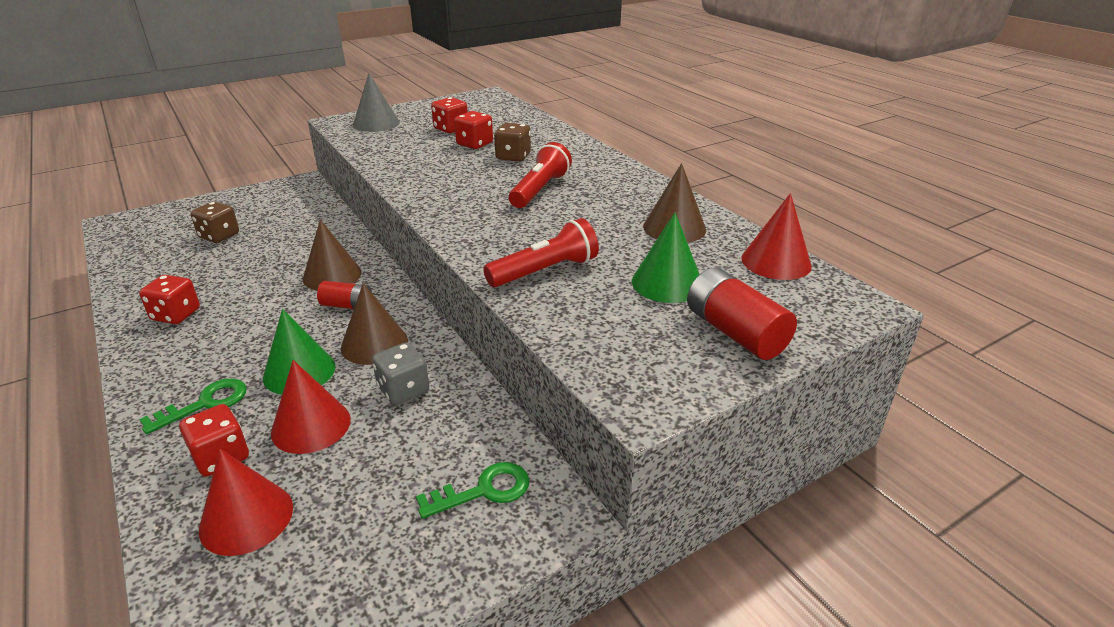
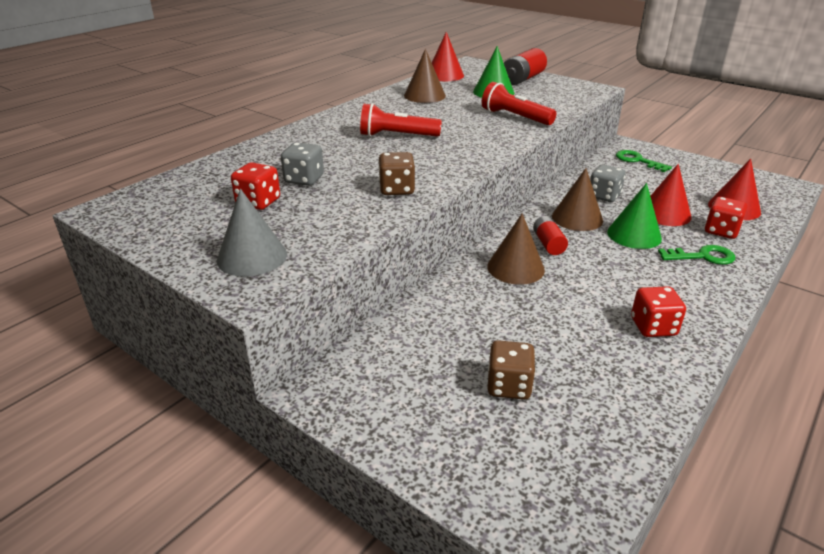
camera: 110 degrees left, 0 degrees up
green key [139,378,247,434] -> green key turned 150 degrees clockwise [658,245,735,265]
red dice [454,111,493,149] -> grey dice [281,142,324,186]
brown dice [494,123,531,162] -> brown dice moved to [378,152,415,195]

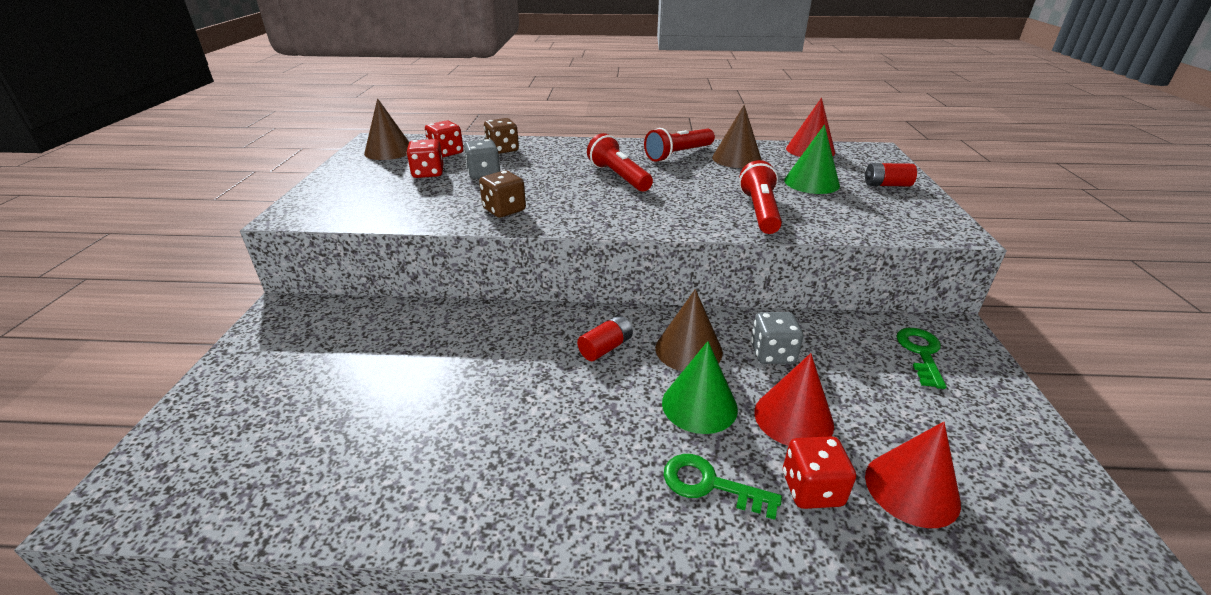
camera: 55 degrees right, 0 degrees up
grey cone [217,189,287,277] -> none
brown cone [487,213,545,285] -> brown cone moved to [364,98,409,160]
brown dice [487,340,536,400] -> brown dice moved to [484,118,519,154]
red battery [504,48,547,85] -> red battery [865,163,917,186], size x0.63
red dice [631,286,686,337] -> red dice moved to [425,120,463,158]
green key [658,245,735,265] -> green key turned 150 degrees clockwise [664,454,782,520]
none -> red flashlight [644,128,715,162]

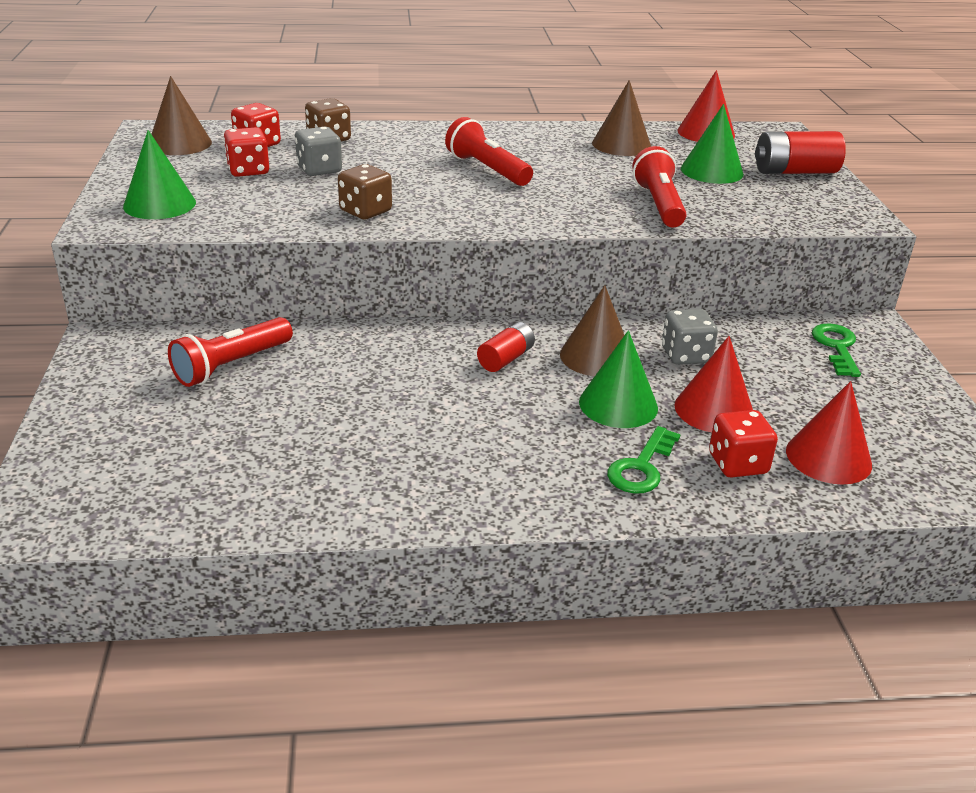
camera: 10 degrees left, 0 degrees up
red flashlight [644,128,715,162] -> red flashlight moved to [168,317,293,387]
green key [664,454,782,520] -> green key turned 75 degrees counterclockwise [607,426,681,493]
red battery [865,163,917,186] -> red battery [755,131,846,174], size x1.60
none -> green cone [123,130,196,219]

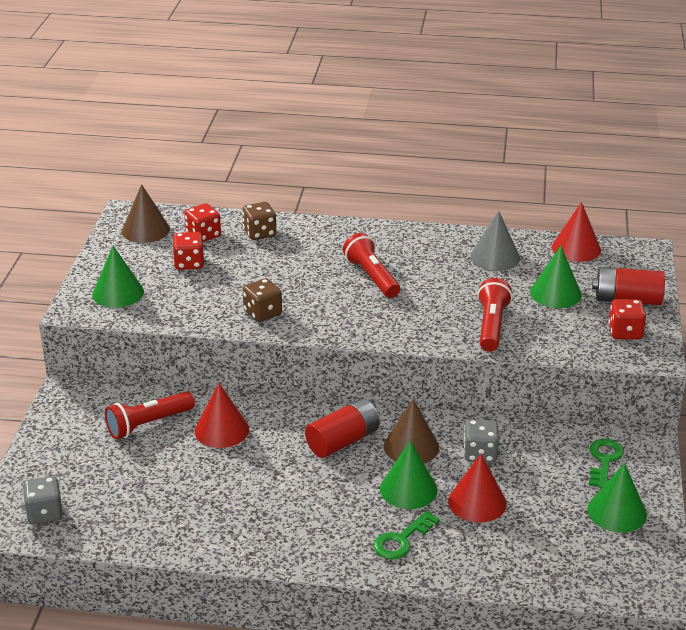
camera: 15 degrees right, 0 degrees up
grey dice [295,126,342,176] -> grey dice moved to [23,476,63,524]
red battery [477,322,535,372] -> red battery [305,399,380,458], size x1.60
brown cone [592,80,651,156] -> grey cone [471,211,520,271]
red dice [709,410,778,478] -> red dice moved to [609,299,646,340]
red cone [786,381,872,485] -> red cone moved to [195,383,249,448]
none -> green cone [587,463,647,533]

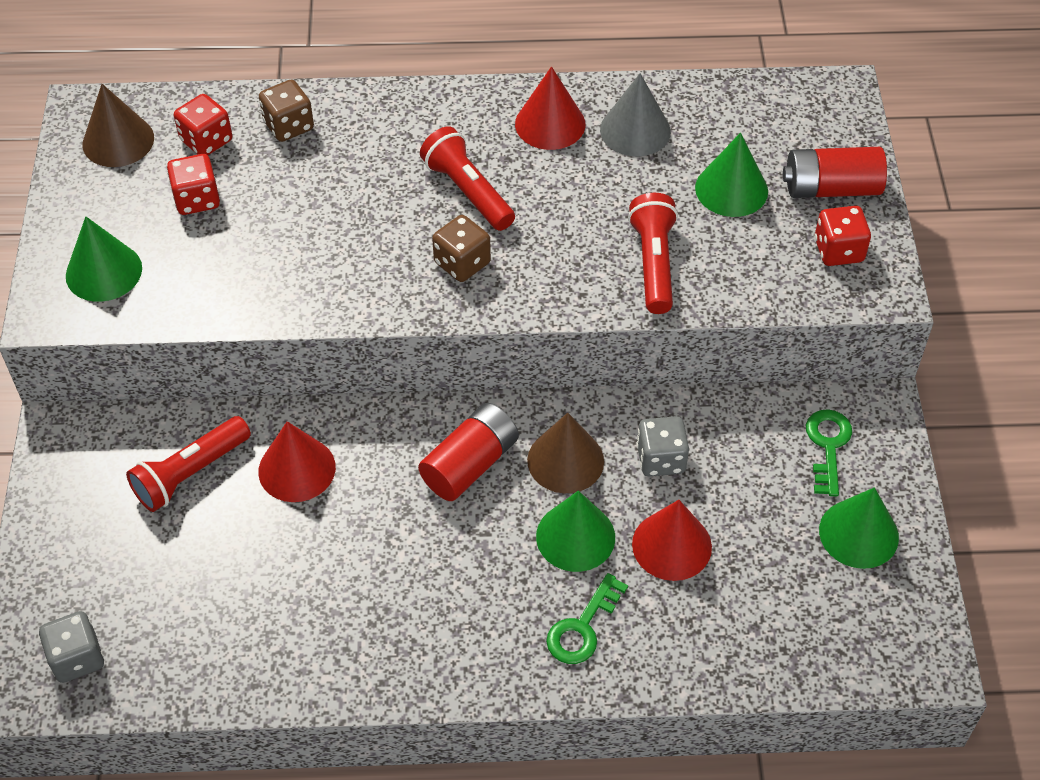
camera: 10 degrees left, 20 degrees up
brown dice [243,278,282,322] -> brown dice moved to [432,215,491,282]
red cone [552,202,601,262] -> red cone moved to [515,66,585,150]

